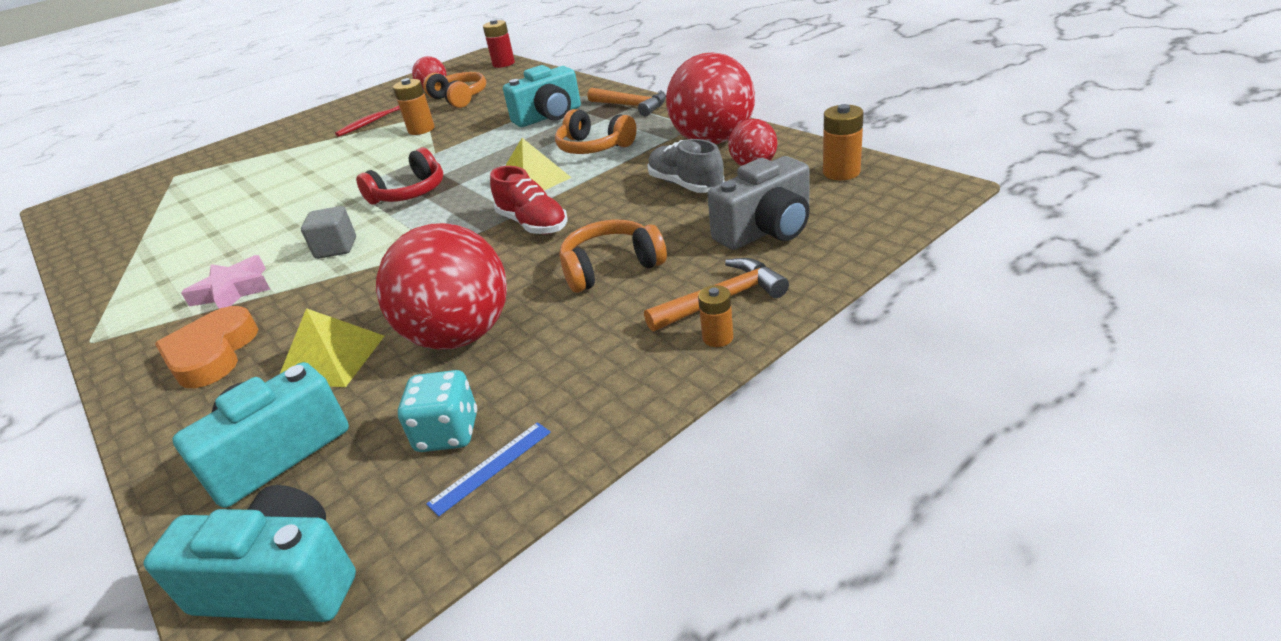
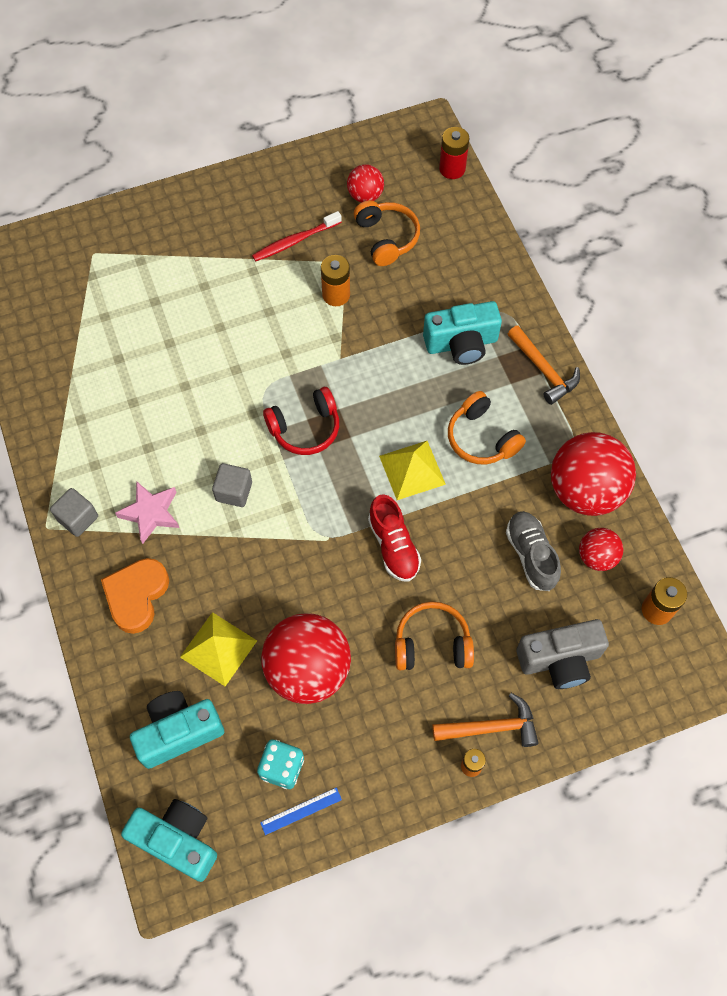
camera: 15 degrees right, 30 degrees up
none -> grey cube [50,488,98,537]

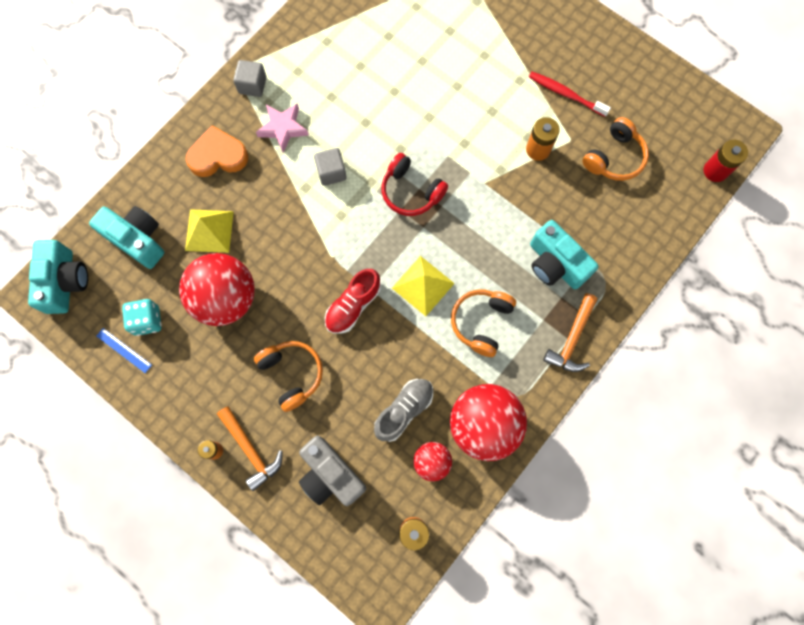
camera: 60 degrees right, 10 degrees up
red ball [347,164,384,203] -> none

